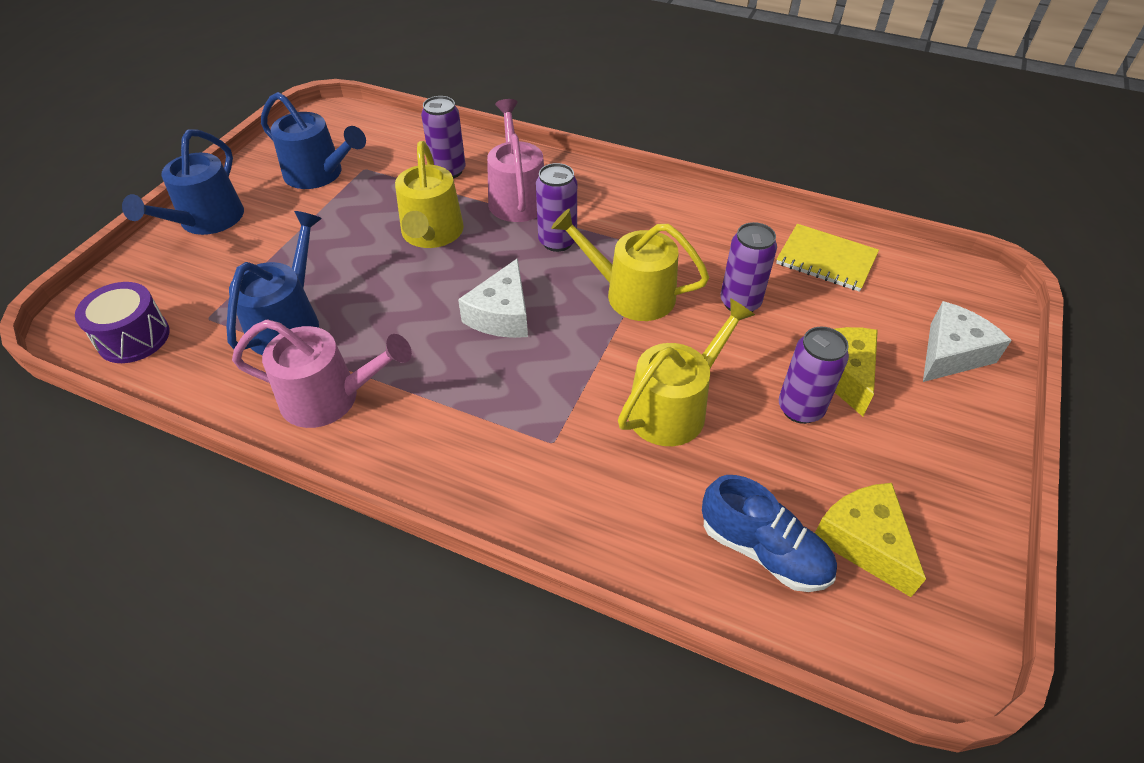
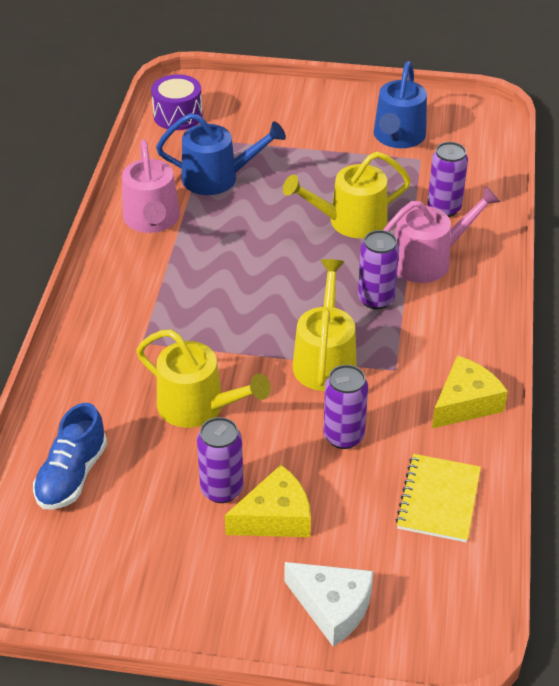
camera: 75 degrees right, 5 degrees down
blue watering can [122,129,244,235] -> none
white cheese [458,258,528,338] -> none
yellow cheese [815,483,926,597] -> yellow cheese moved to [432,355,508,428]

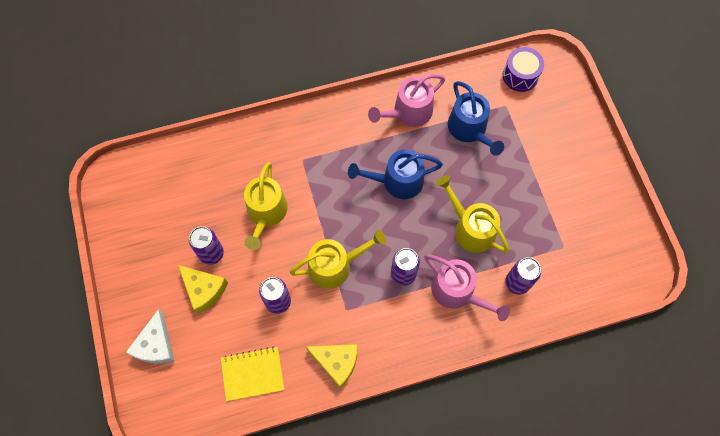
camera: 65 degrees right, 25 degrees up
blue shoe [33,403,107,510] -> none
blue watering can [374,61,427,148] -> blue watering can moved to [348,149,443,199]

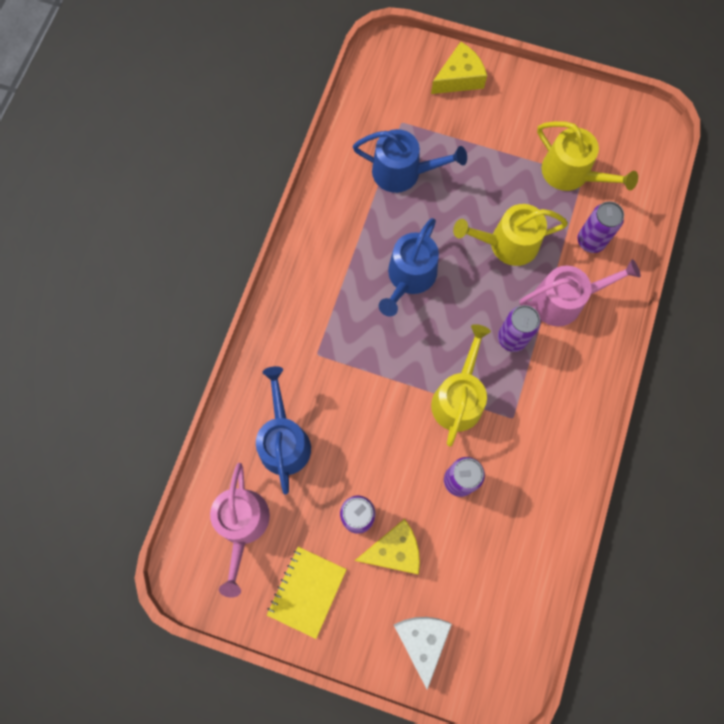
camera: 55 degrees left, 5 degrees up
white cheese [126,309,175,364] -> white cheese turned 135 degrees counterclockwise [394,617,452,690]
yellow notebook [221,347,284,401] -> yellow notebook moved to [267,547,347,639]
yellow watering can [244,162,288,250] -> yellow watering can moved to [537,121,638,191]
yellow cheese [306,344,358,388] -> yellow cheese moved to [431,42,487,94]
pink watering can [368,74,445,127] -> pink watering can moved to [210,463,270,598]
purple drum [503,47,544,92] -> none
none -> blue watering can [256,366,311,495]

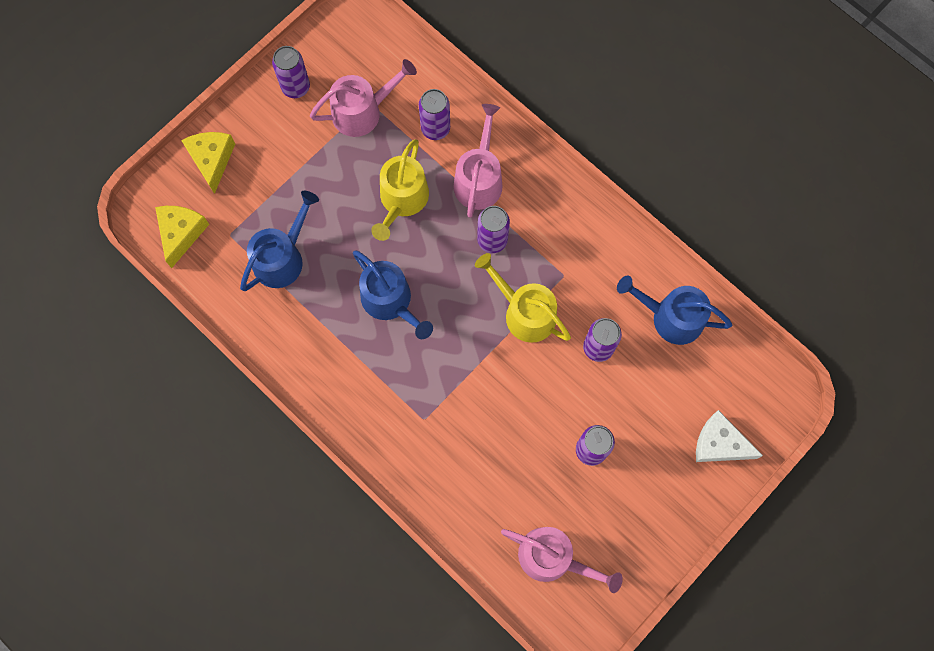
camera: 65 degrees left, 0 degrees up
blue watering can [256,366,311,495] -> blue watering can moved to [617,276,732,345]
yellow notebook [267,547,347,639] -> none
yellow cheese [355,519,420,575] -> yellow cheese moved to [155,206,209,268]
yellow watering can [537,121,638,191] -> pink watering can [310,59,417,137]
none -> purple can [272,46,310,98]

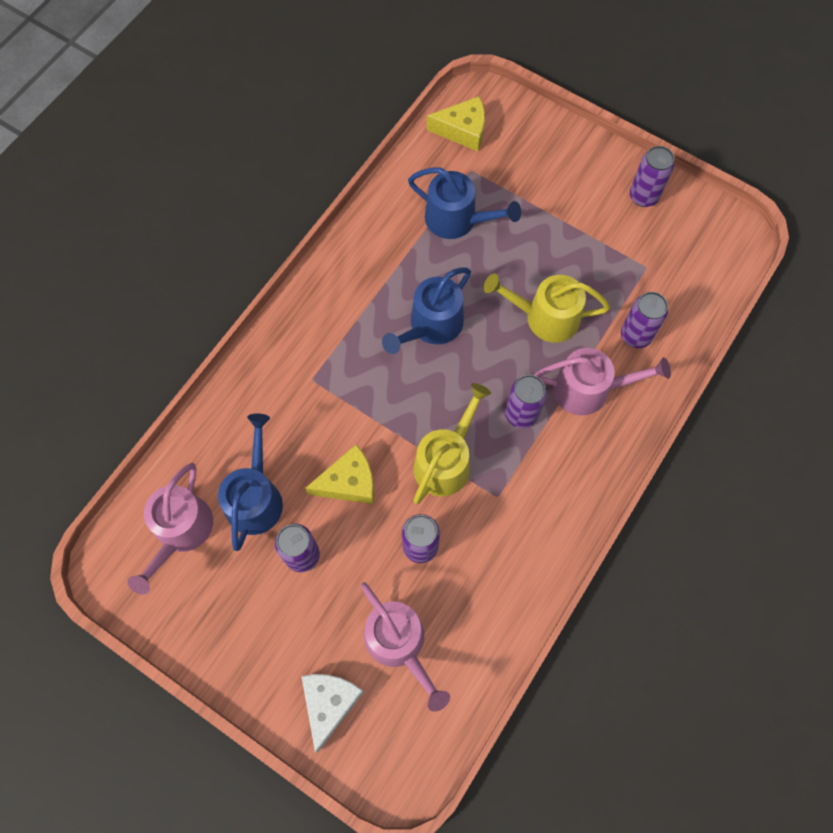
camera: 80 degrees right, 5 degrees down
yellow cheese [181,132,235,194] -> yellow cheese moved to [305,444,375,504]
pink watering can [310,59,417,137] -> pink watering can moved to [361,582,450,712]
blue watering can [617,276,732,345] -> blue watering can moved to [218,414,283,551]

